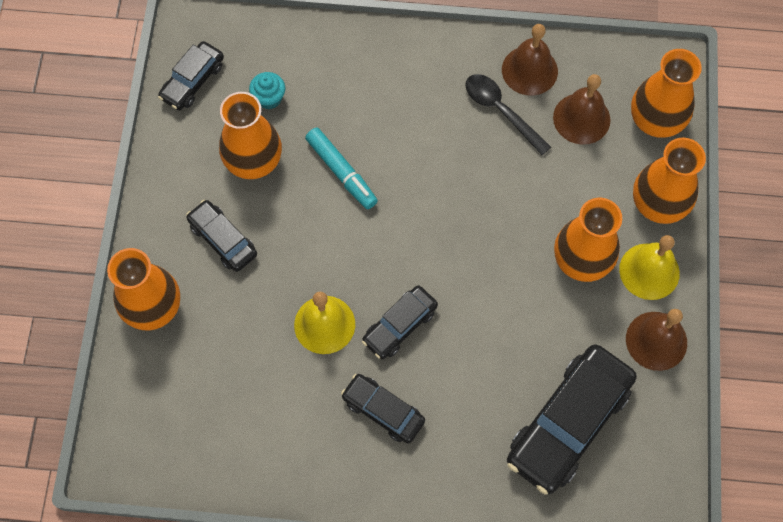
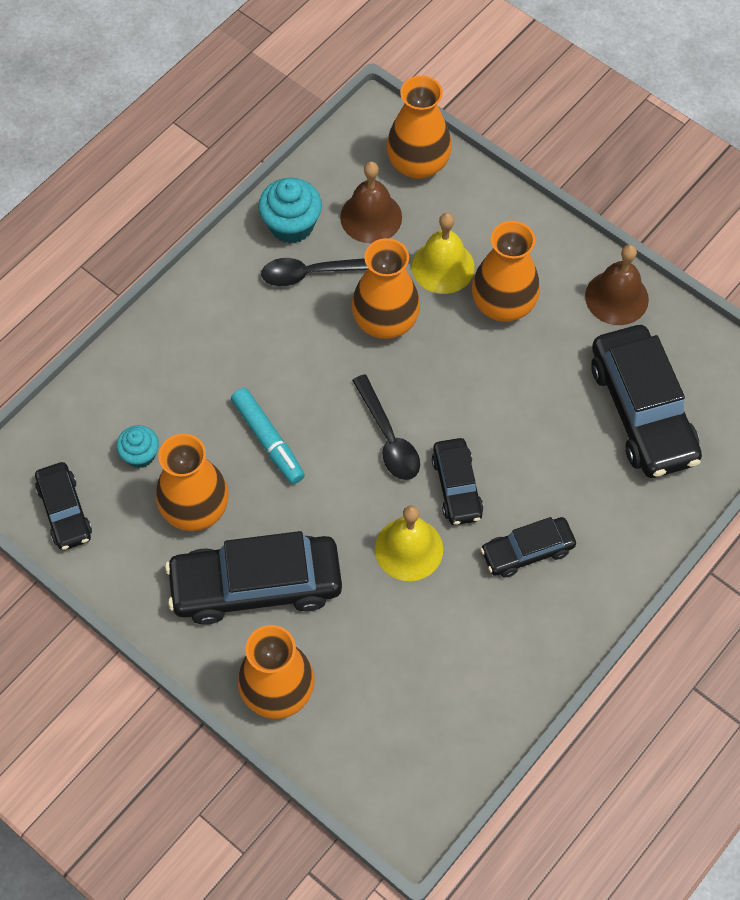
camera: 55 degrees left, 5 degrees down
black car [186,200,257,272] -> black car [165,531,342,625], size x1.82
turquoise marker [305,128,378,209] -> turquoise marker turned 60 degrees clockwise [231,388,305,484]
brown bell [502,24,558,96] -> turquoise cupcake [258,178,322,244]
yellow bell [619,235,680,300] -> yellow bell moved to [412,213,475,294]
orange vase [633,137,706,224] -> orange vase moved to [352,238,420,339]
none -> black spoon [352,374,420,480]

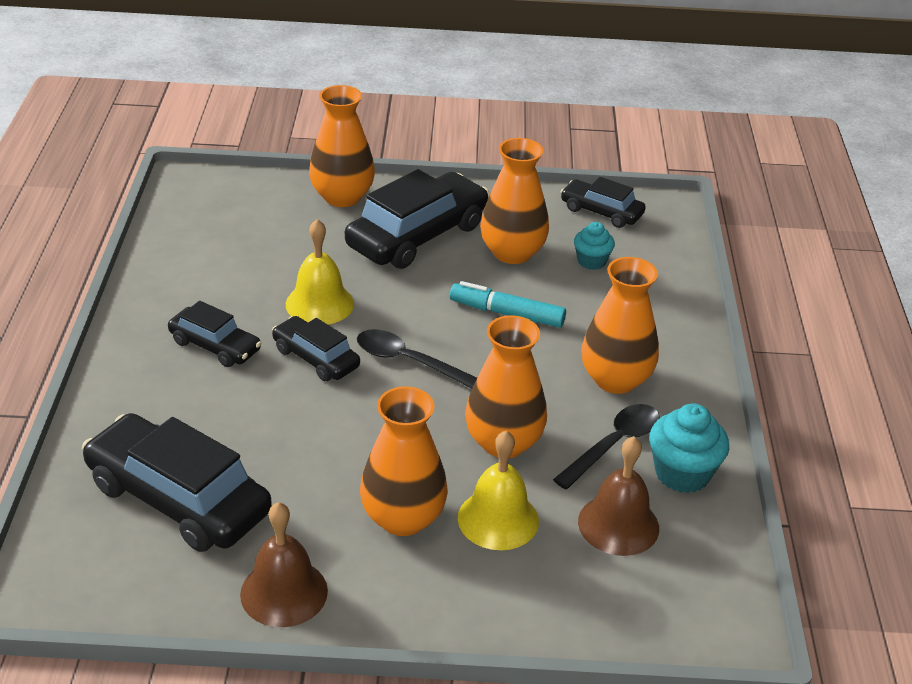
camera: 140 degrees right, 25 degrees down
orange vase [387,76,452,179] -> orange vase moved to [581,257,659,394]
black car [480,517,576,578] -> black car turned 90 degrees clockwise [168,301,262,367]

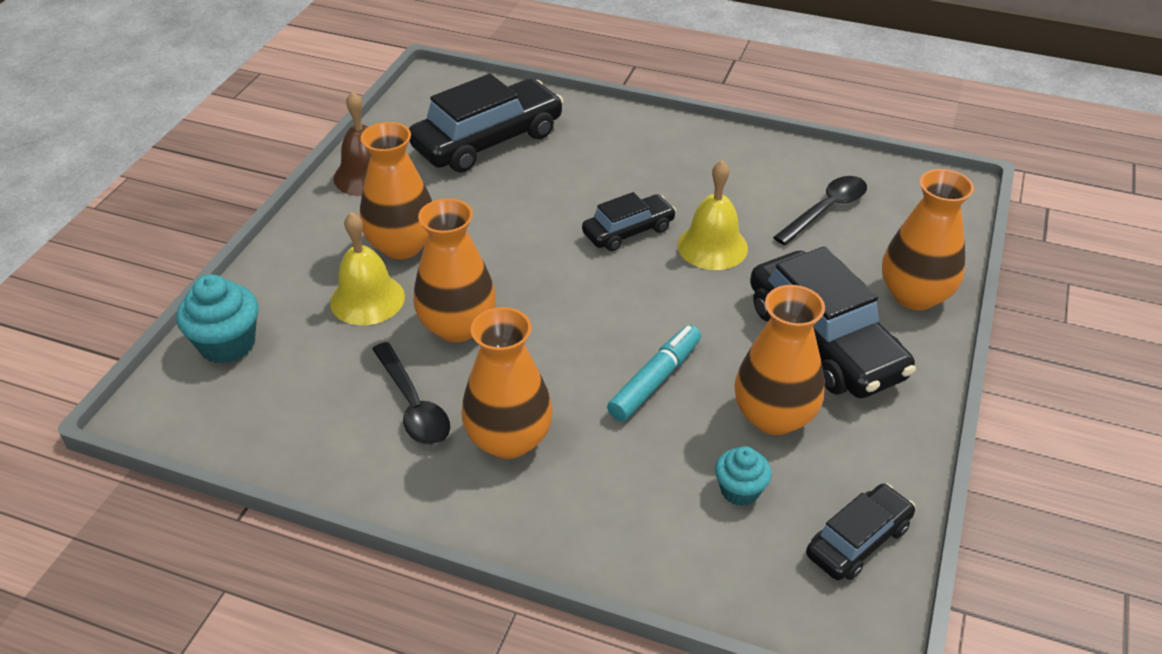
camera: 110 degrees right, 5 degrees up
black car [168,301,262,367] -> none
black spoon [357,329,477,388] -> black spoon moved to [773,176,867,245]
brown bell [578,436,659,556] -> none
turquoise cupcake [649,403,729,493] -> turquoise cupcake moved to [176,275,258,364]

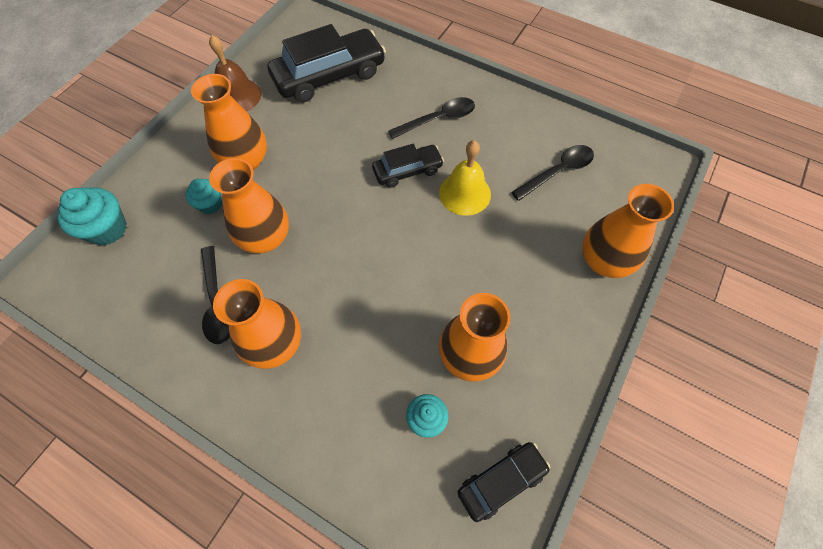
camera: 10 degrees right, 20 degrees up
yellow bell [330,212,405,325] -> turquoise cupcake [186,179,222,214]
turquoise marker [607,325,701,421] -> none
black car [750,246,916,398] -> none
none -> black spoon [388,97,475,139]

